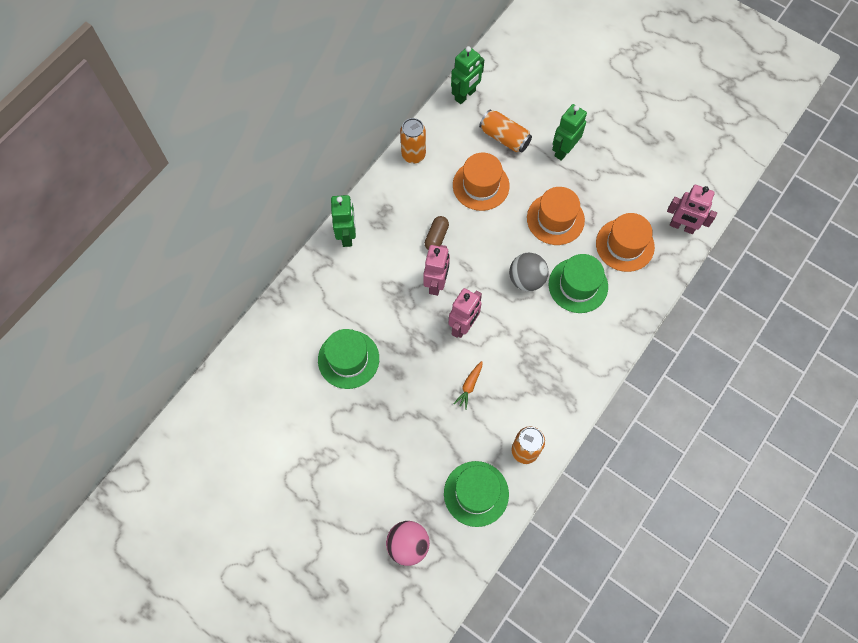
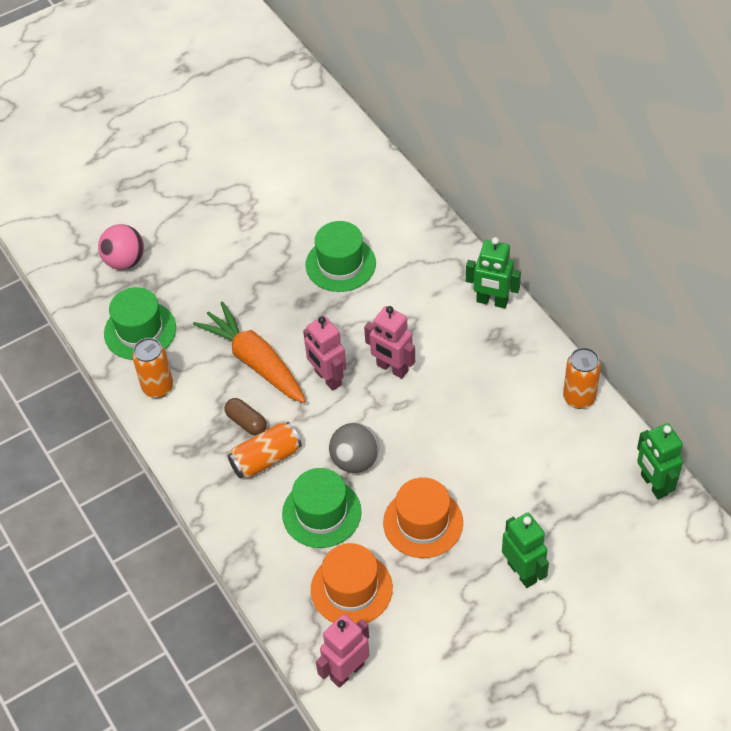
camera: 115 degrees right, 15 degrees down
brown capsule [425,216,449,250] -> brown capsule moved to [224,398,267,435]
orange hat [453,153,509,211] -> none
orange carrot [454,361,483,410] -> orange carrot [193,301,306,403], size x2.41
orange can [479,109,532,153] -> orange can moved to [228,422,302,479]

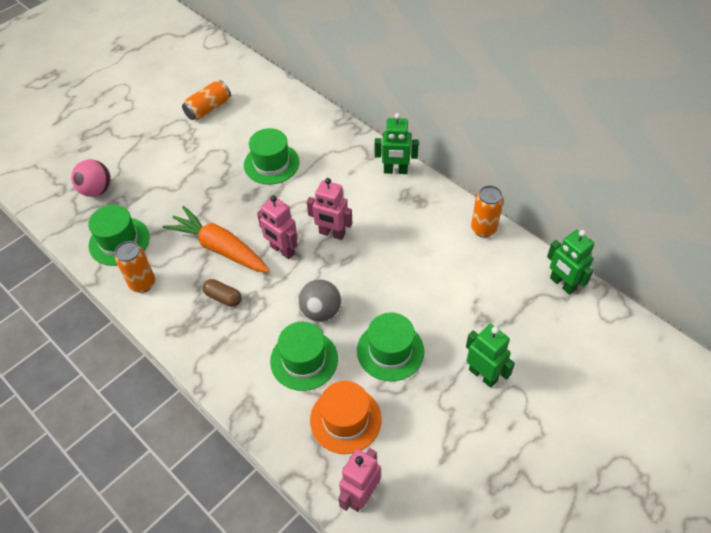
camera: 15 degrees left, 0 degrees up
orange can [228,422,302,479] -> orange can moved to [182,80,231,120]
orange hat [383,477,463,558] -> green hat [357,312,424,381]

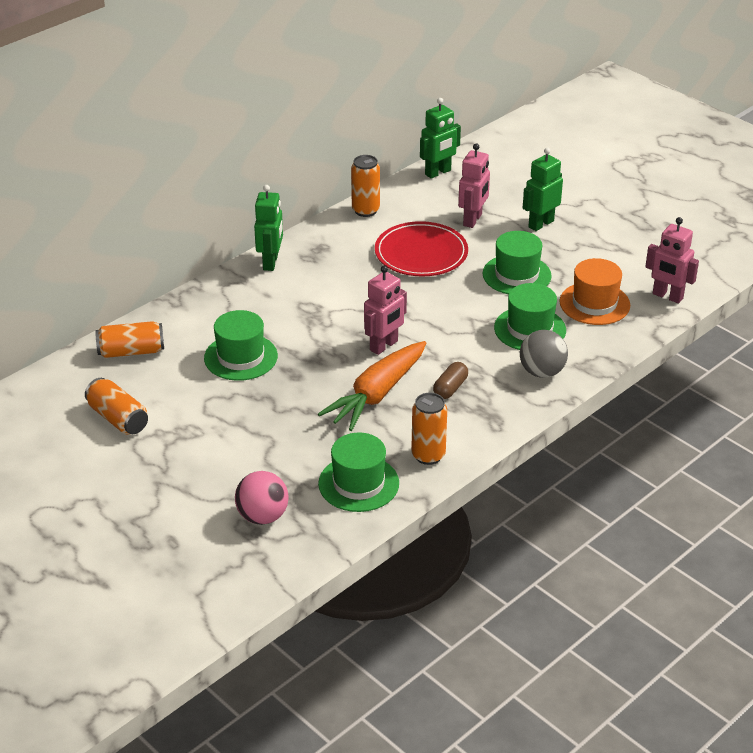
camera: 90 degrees left, 15 degrees down
grey ball [299,279,341,322] -> grey ball moved to [520,330,568,378]
pink robot [307,178,352,240] -> pink robot moved to [458,143,490,228]
none -> orange can [95,321,164,358]
none -> red plate [375,221,468,277]

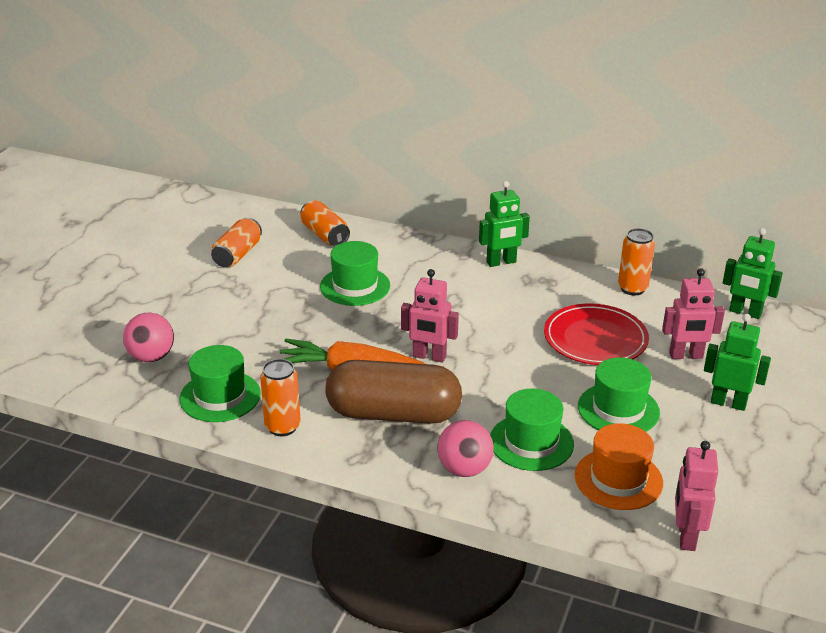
camera: 65 degrees right, 5 degrees down
brown capsule [433,362,468,399] -> brown capsule [326,360,462,424], size x2.48
grey ball [520,330,568,378] -> pink ball [437,420,494,477]

